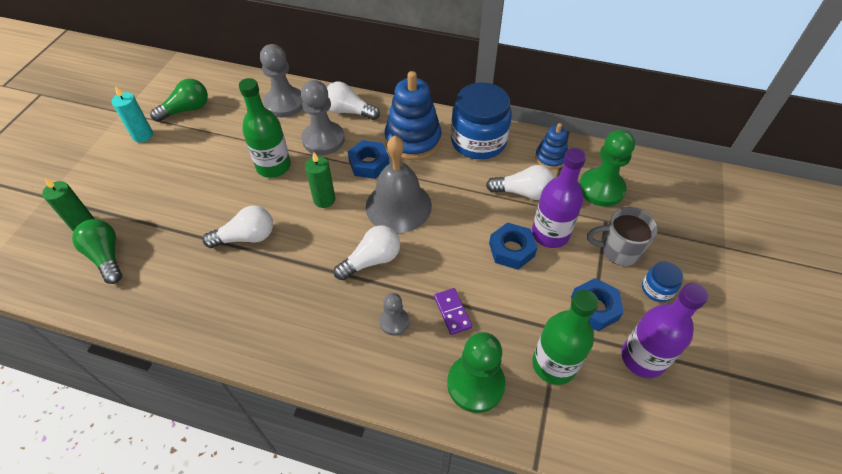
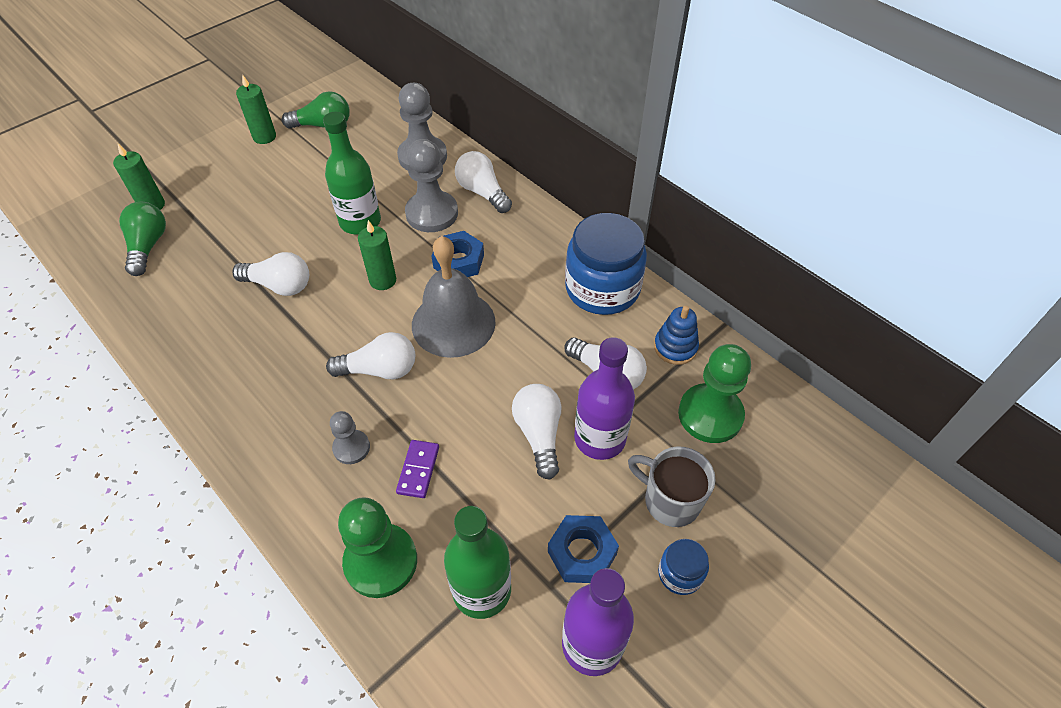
camera: 30 degrees right, 0 degrees up
turquoise candle [112,86,153,142] -> green candle [236,74,276,144]
blue stacking toy [385,71,441,160] -> none
blue nut [489,222,537,270] -> white light bulb [512,384,561,480]

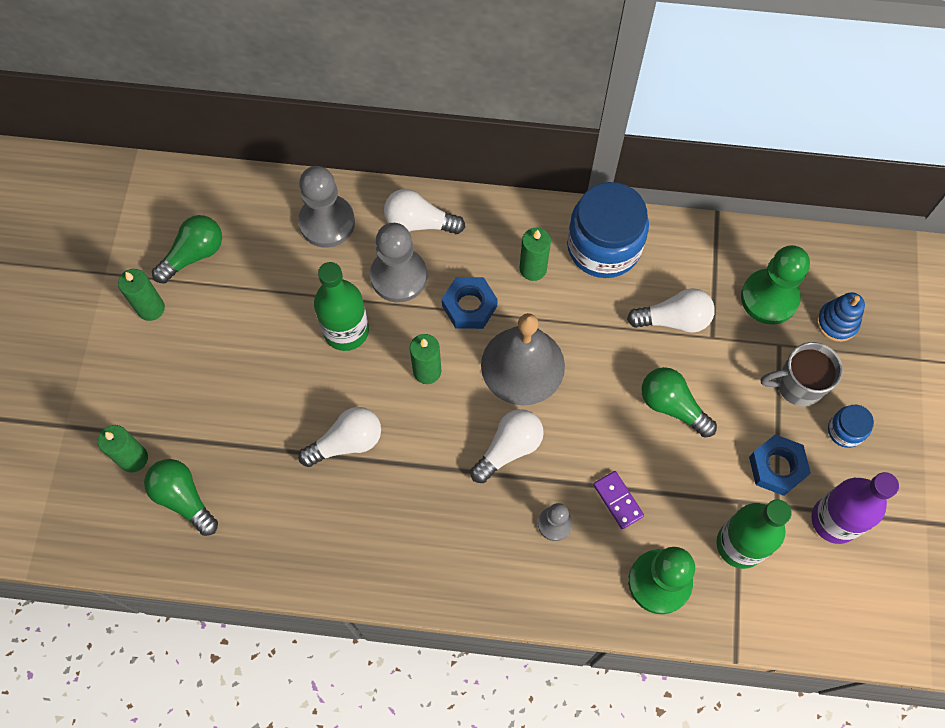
camera: 40 degrees left, 15 degrees up
white light bulb [512,384,561,480] -> green light bulb [641,367,717,438]
purple bottle [574,337,635,460] -> none
blue stacking toy [654,306,699,365] -> blue stacking toy moved to [817,292,865,342]
none -> green candle [520,228,551,281]

